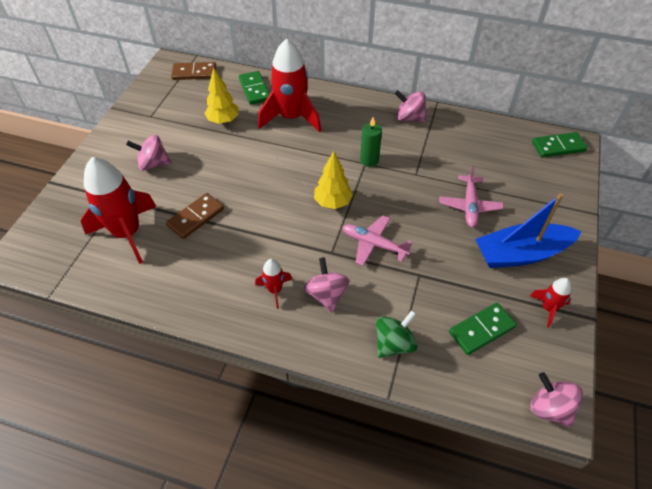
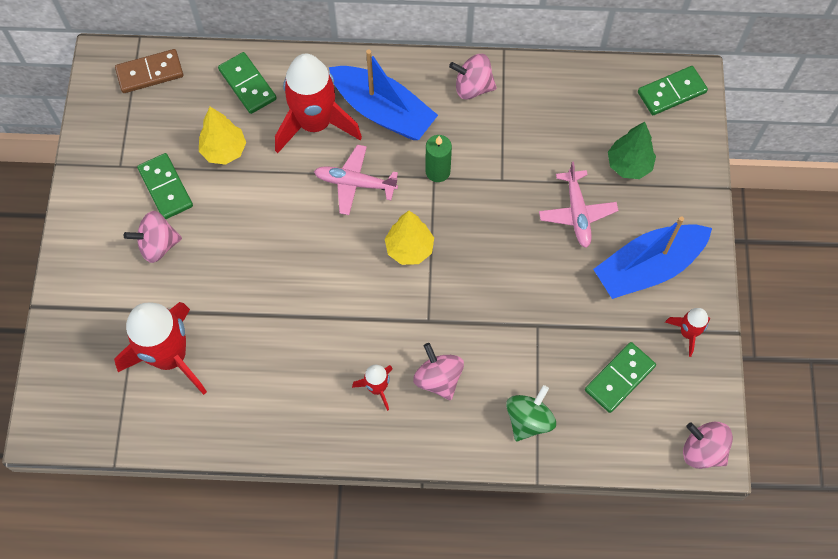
camera: 15 degrees left, 15 degrees up
brown domino [166,193,224,239] -> none
pink plane [342,216,412,266] -> pink plane moved to [314,145,398,215]
none -> green domino [137,153,193,219]
none -> blue boat [329,50,438,140]
none -> green tree [608,122,656,179]

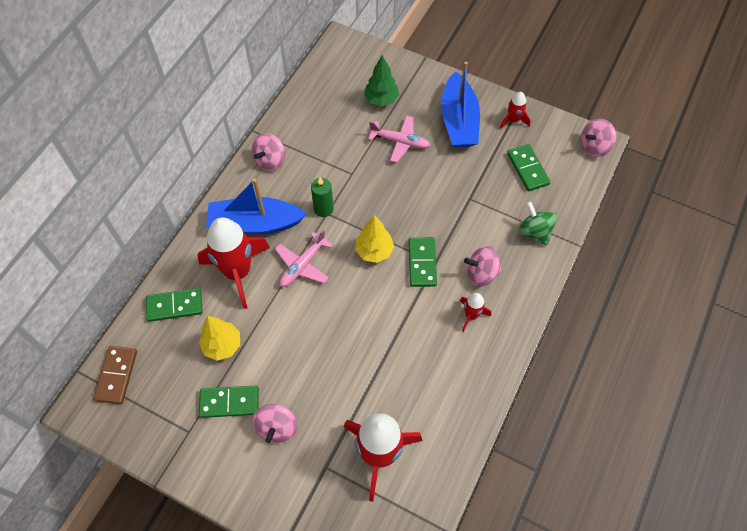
camera: 65 degrees left, 5 degrees down
blue boat [329,50,438,140] -> blue boat turned 150 degrees counterclockwise [206,178,306,234]
green domino [638,66,708,115] -> green domino moved to [409,237,437,287]

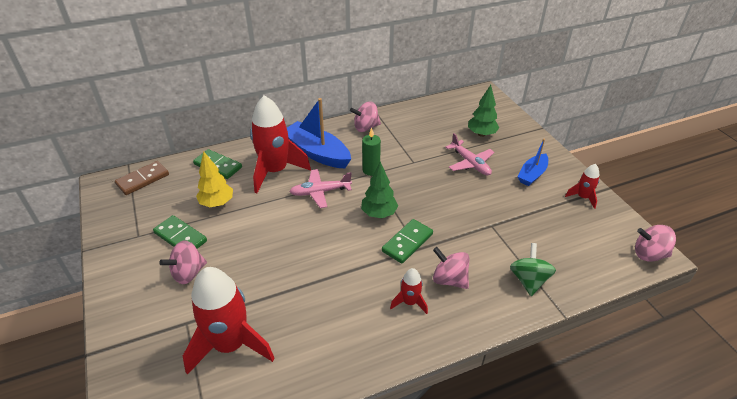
camera: 40 degrees right, 20 degrees down
yellow tree [355,215,394,263] -> green tree [361,162,398,218]
blue boat [441,62,480,148] -> blue boat [518,138,548,186], size x0.59
green domino [507,144,550,191] -> none

